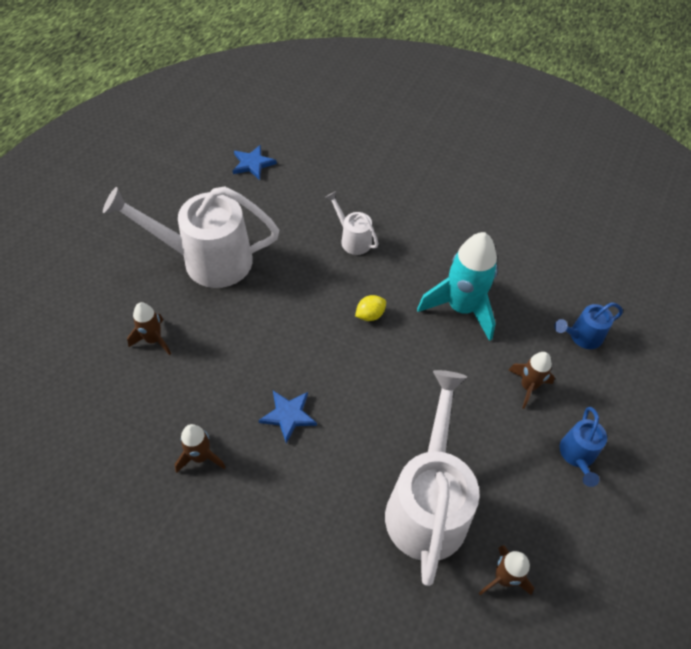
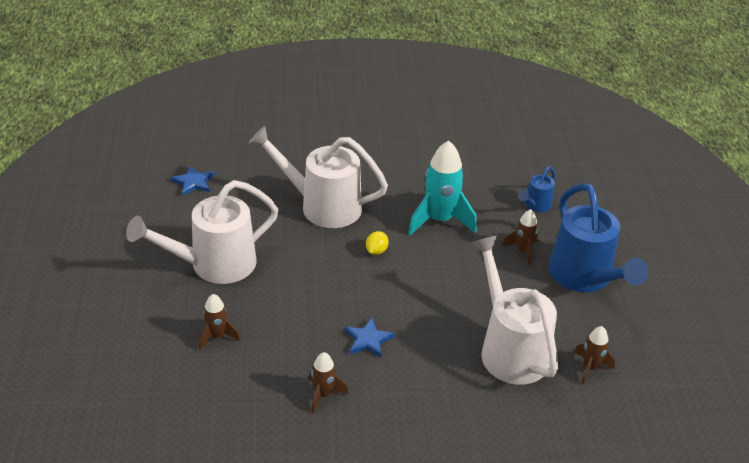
camera: 30 degrees left, 15 degrees down
white watering can [325,191,379,255] -> white watering can [249,126,388,228], size x2.13
blue watering can [560,407,607,487] -> blue watering can [549,183,648,292], size x2.13

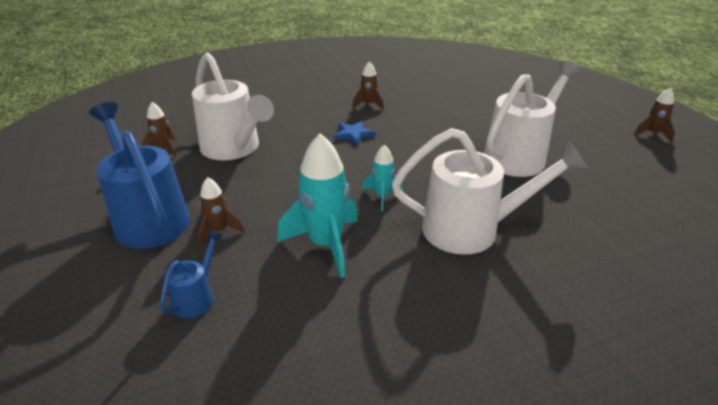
camera: 165 degrees right, 5 degrees down
blue star [171,165,214,196] -> none
brown rocket [199,294,240,350] -> brown rocket moved to [634,88,674,142]
yellow lemon [366,231,389,255] -> turquoise rocket [362,145,403,211]

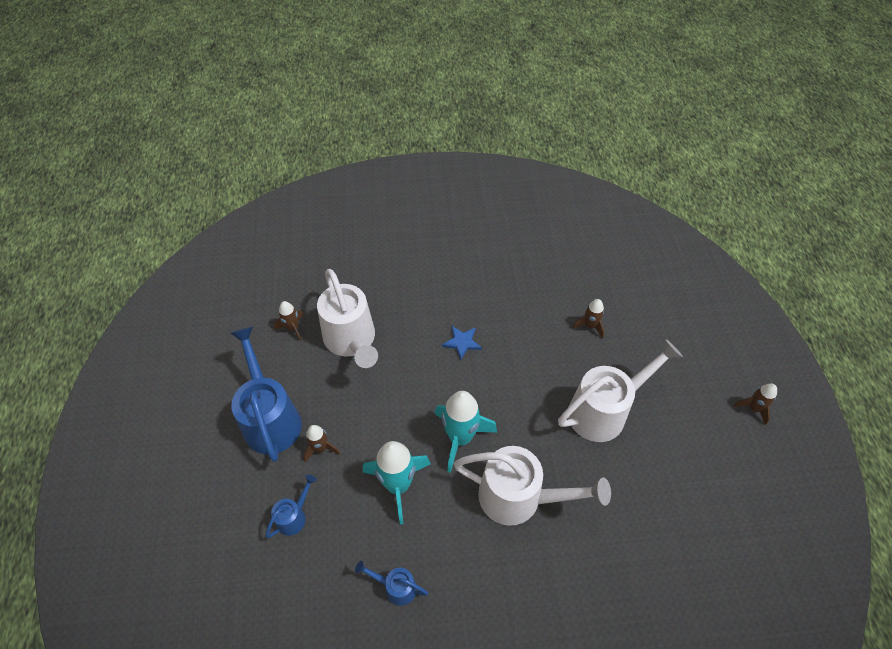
camera: 15 degrees right, 20 degrees up
brown rocket [352,61,384,110] -> brown rocket moved to [572,299,604,339]
turquoise rocket [362,145,403,211] -> turquoise rocket [434,391,497,473], size x1.87
none -> blue watering can [355,561,428,606]

